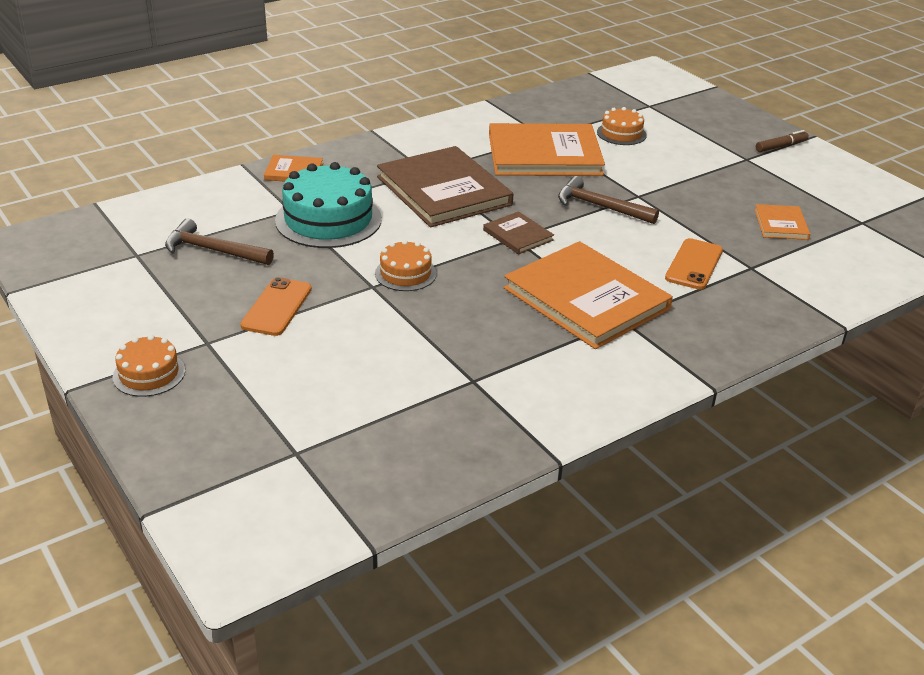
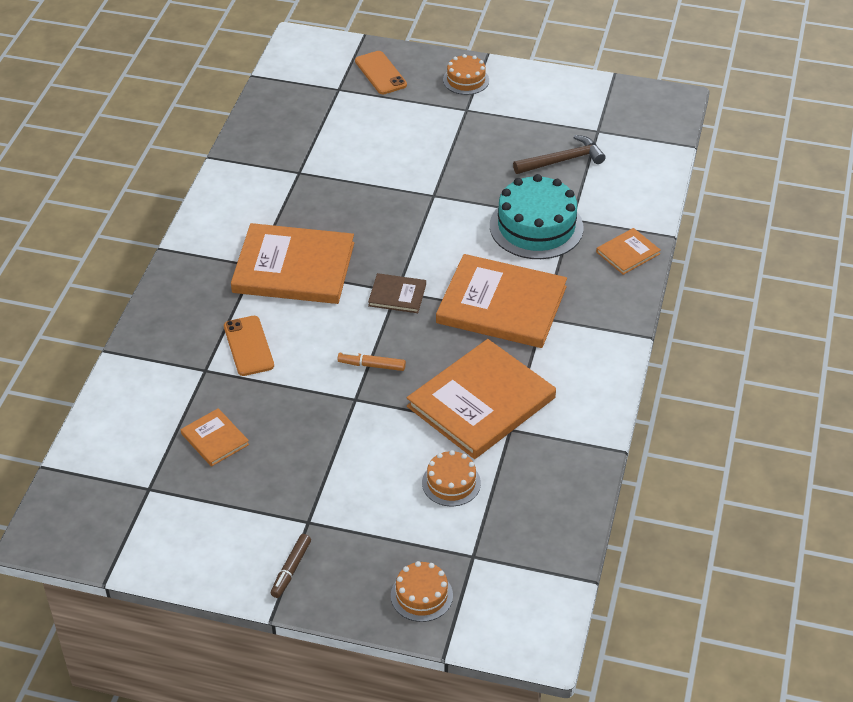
camera: 140 degrees right, 10 degrees up
orange phone [240,277,312,336] -> orange phone moved to [355,51,407,94]
orange cake [375,240,437,291] -> orange cake moved to [391,561,453,622]
brown book [377,146,513,227] -> orange book [436,254,567,348]
brown hammer [558,176,659,224] -> orange marker [337,352,406,371]

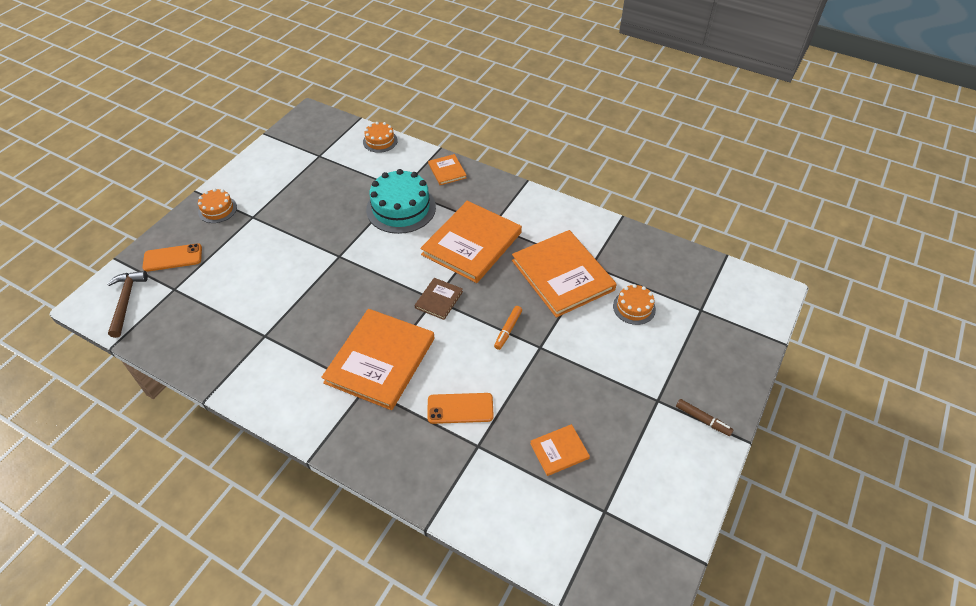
camera: 75 degrees left, 5 degrees up
orange cake [391,561,453,622] -> orange cake moved to [363,122,398,153]
brown hammer [513,135,606,174] -> brown hammer moved to [107,271,148,338]

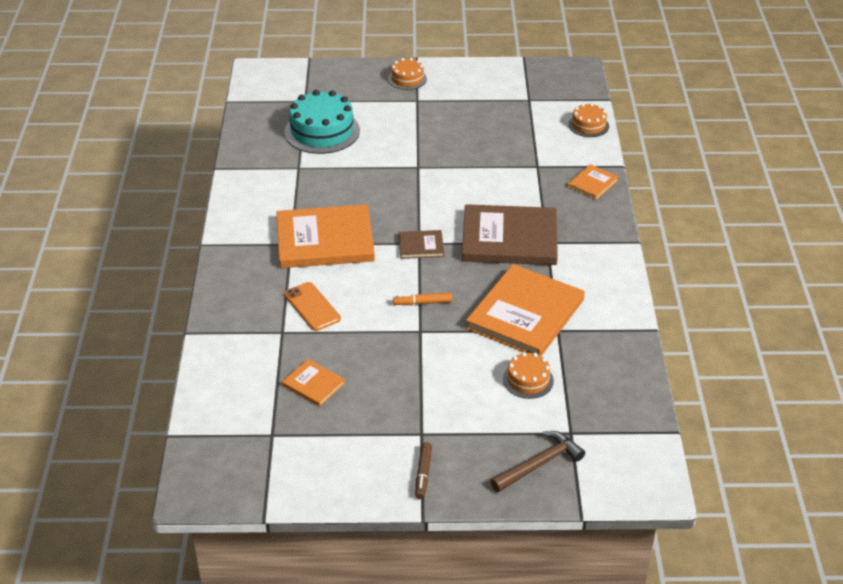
camera: 60 degrees right, 10 degrees down
brown hammer [107,271,148,338] -> brown hammer moved to [490,431,585,492]
orange phone [142,243,202,272] -> none
turquoise cake [366,169,436,234] -> turquoise cake moved to [284,90,360,154]
orange book [420,201,522,283] -> brown book [462,204,558,265]

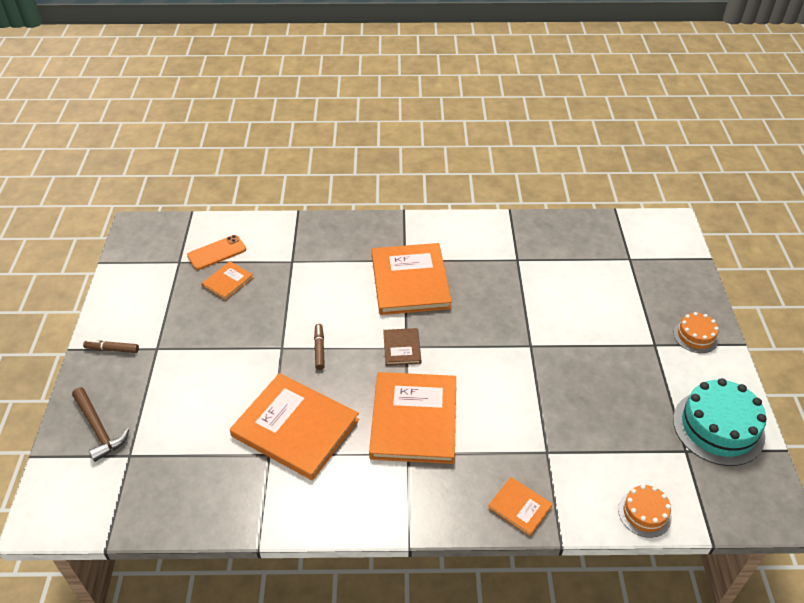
camera: 90 degrees right, 5 degrees up
turquoise cake [284,90,360,154] -> turquoise cake moved to [673,378,767,466]
orange phone [284,282,341,331] -> orange phone moved to [187,235,246,270]
orange marker [393,292,452,305] -> brown marker [314,324,325,370]
brown book [462,204,558,265] -> orange book [369,372,456,464]
orange cake [503,352,554,399] -> none

